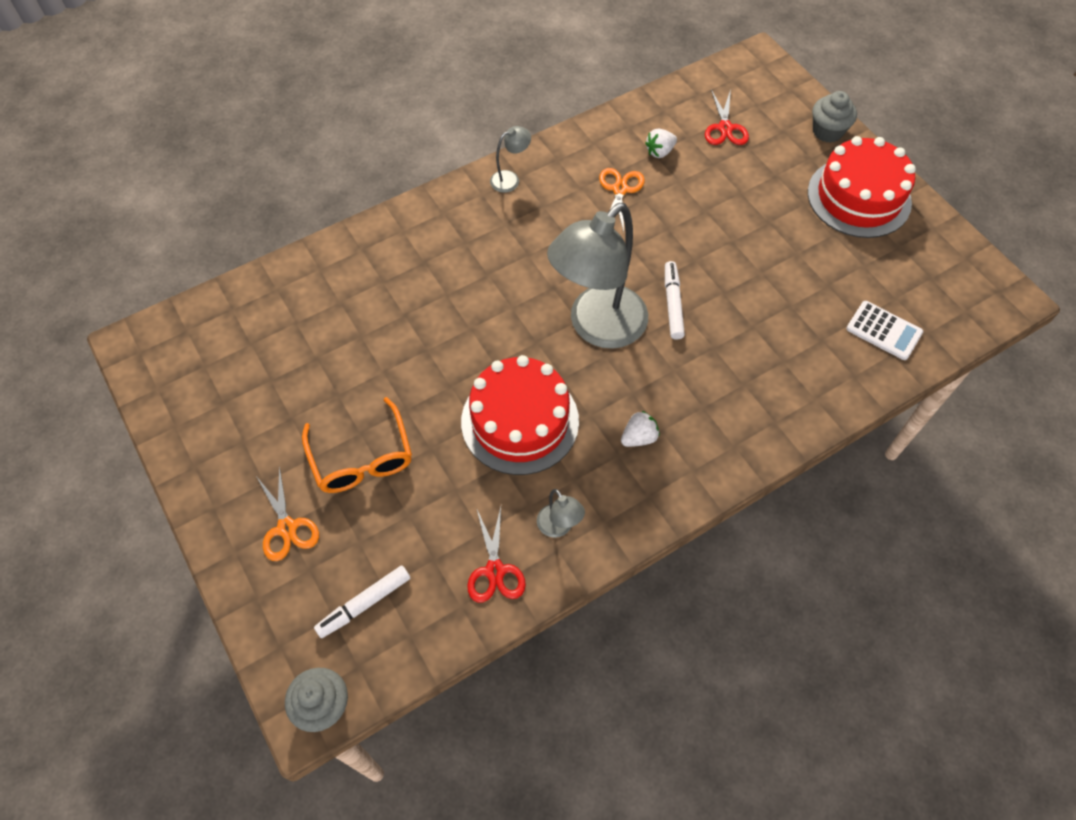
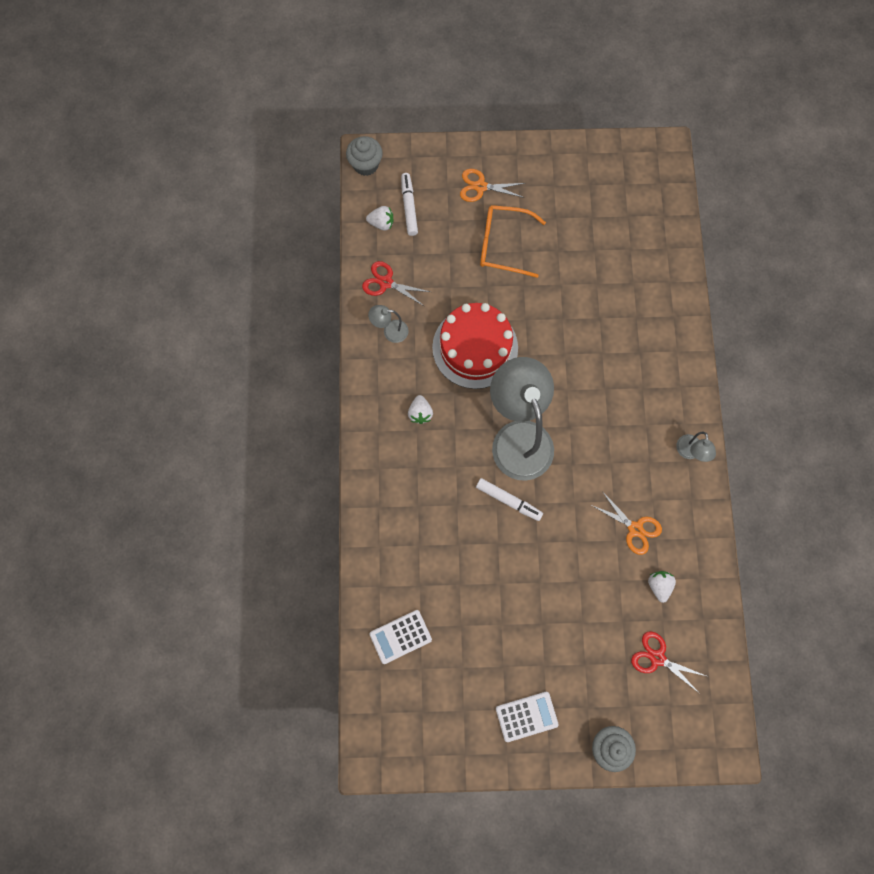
camera: 120 degrees right, 15 degrees up
red cake [808,136,916,238] -> white calculator [496,692,559,742]
none -> white strawberry [366,206,393,230]

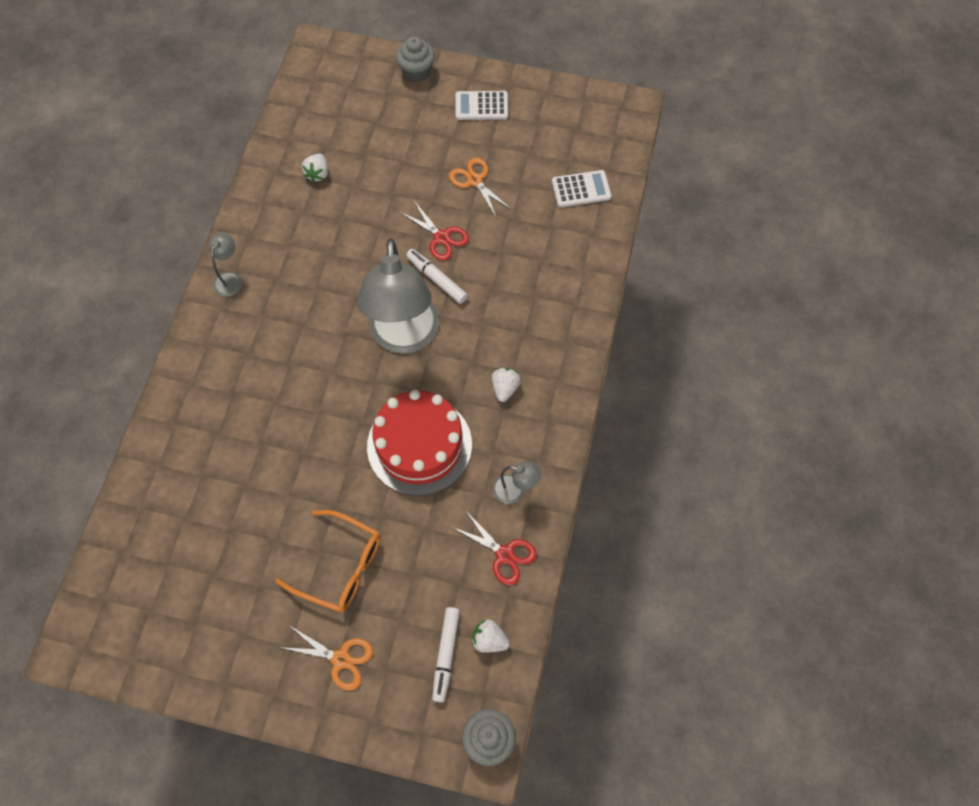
camera: 165 degrees left, 10 degrees down
orange scissors [591,491,662,555] -> orange scissors moved to [449,158,512,217]
red scissors [631,631,706,693] -> red scissors moved to [400,201,469,261]

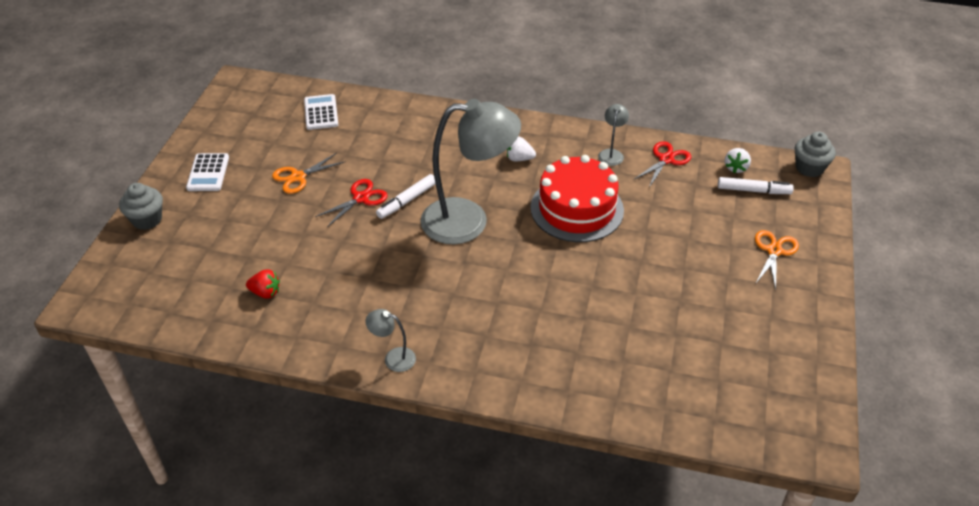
camera: 90 degrees left, 20 degrees down
orange glasses [275,510,381,612] -> none
white strawberry [302,154,328,182] -> red strawberry [246,270,280,299]

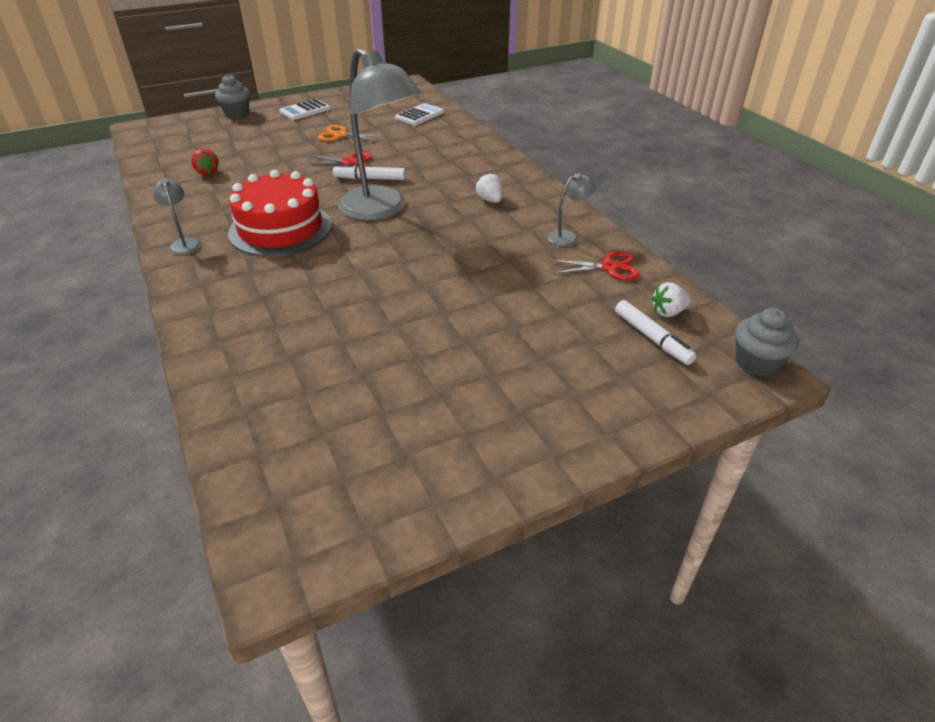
camera: 50 degrees right, 5 degrees down
red cake [531,155,624,242] -> red cake moved to [228,170,332,257]
orange scissors [755,230,799,289] -> none

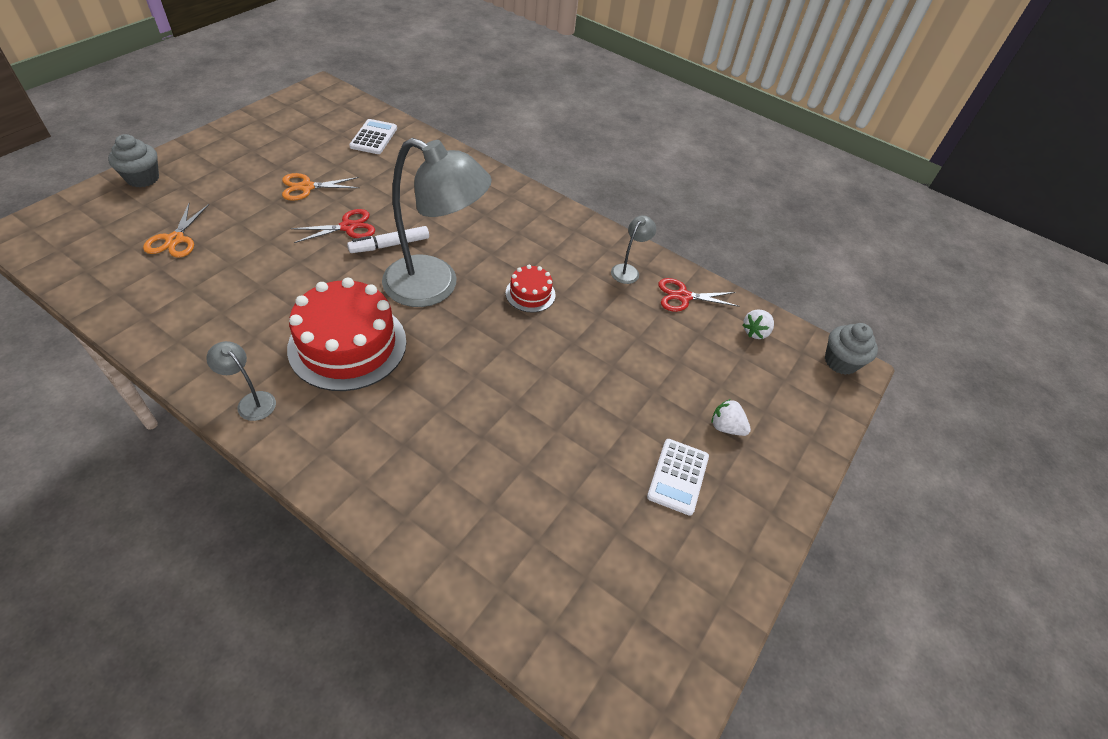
camera: 35 degrees left, 10 degrees up
red strawberry [191,149,219,175] -> none
white calculator [279,99,330,120] -> white calculator moved to [647,439,709,516]
white strawberry [476,173,502,203] -> white strawberry moved to [712,399,751,436]
red scissors [549,251,640,280] -> red scissors turned 150 degrees counterclockwise [658,278,739,312]
white marker [615,300,696,365] -> none
none -> orange scissors [143,204,209,258]
none -> red cake [505,265,555,312]

